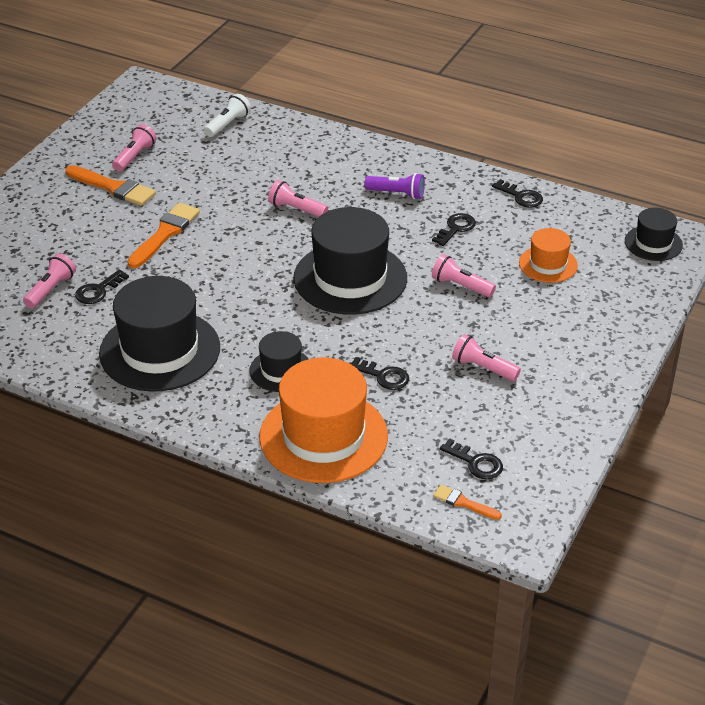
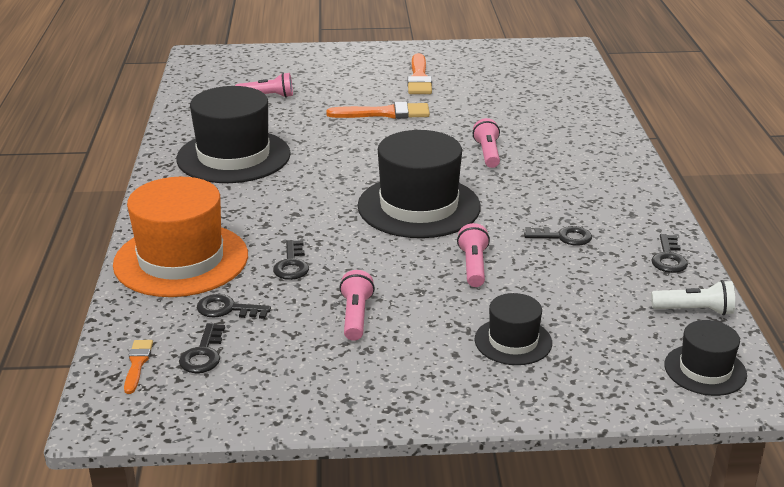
camera: 60 degrees right, 10 degrees down
black key [75,269,129,304] -> black key moved to [197,294,271,319]
pink flashlight [112,124,157,172] -> none
white flashlight [204,94,251,137] -> white flashlight moved to [651,280,735,316]
black hat [249,331,309,392] -> black hat moved to [475,293,552,365]
purple flashlight [364,173,425,199] -> none
orange hat [519,228,578,283] -> none

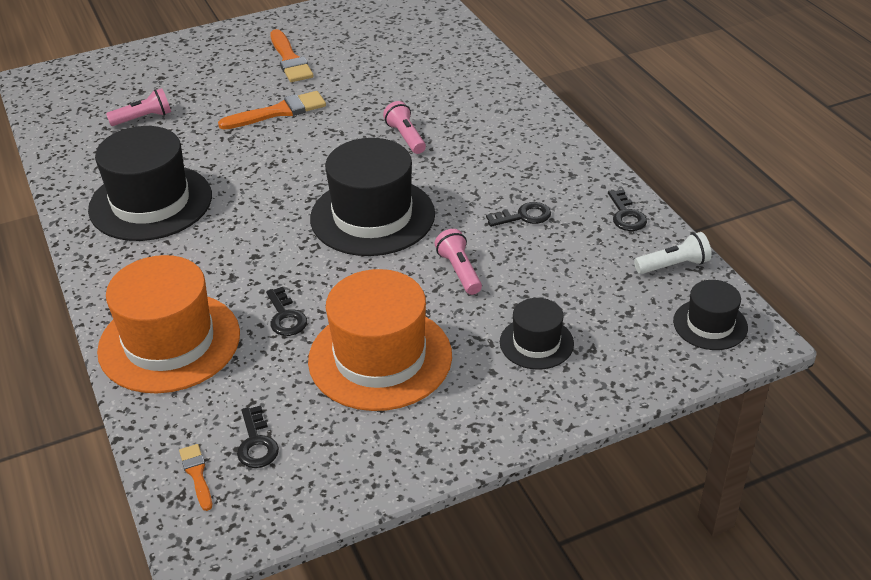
camera: 20 degrees left, 10 degrees up
black key [197,294,271,319] -> none
pink flashlight [339,270,375,341] -> orange hat [308,269,452,411]

